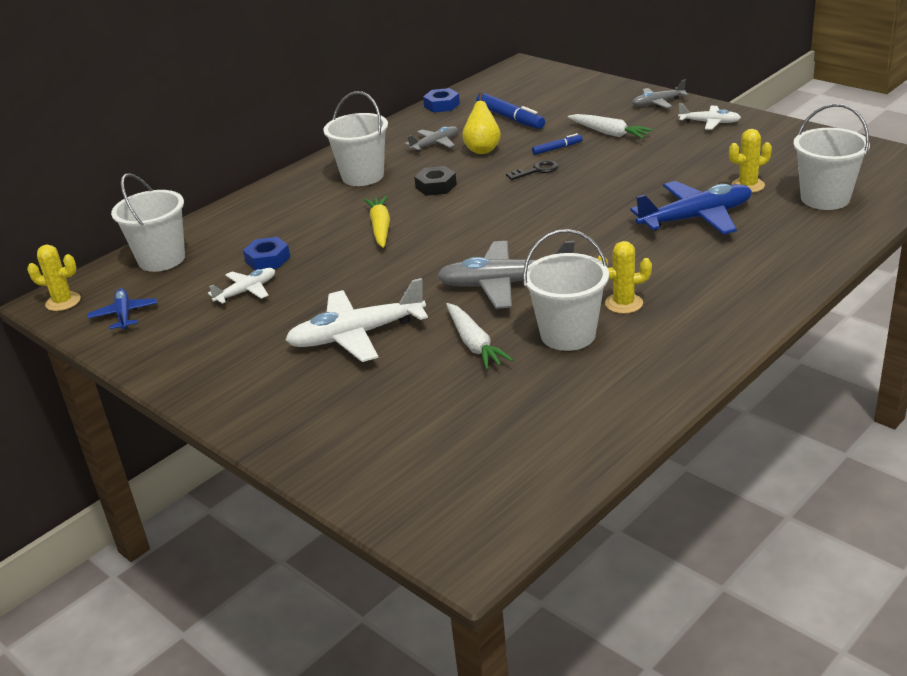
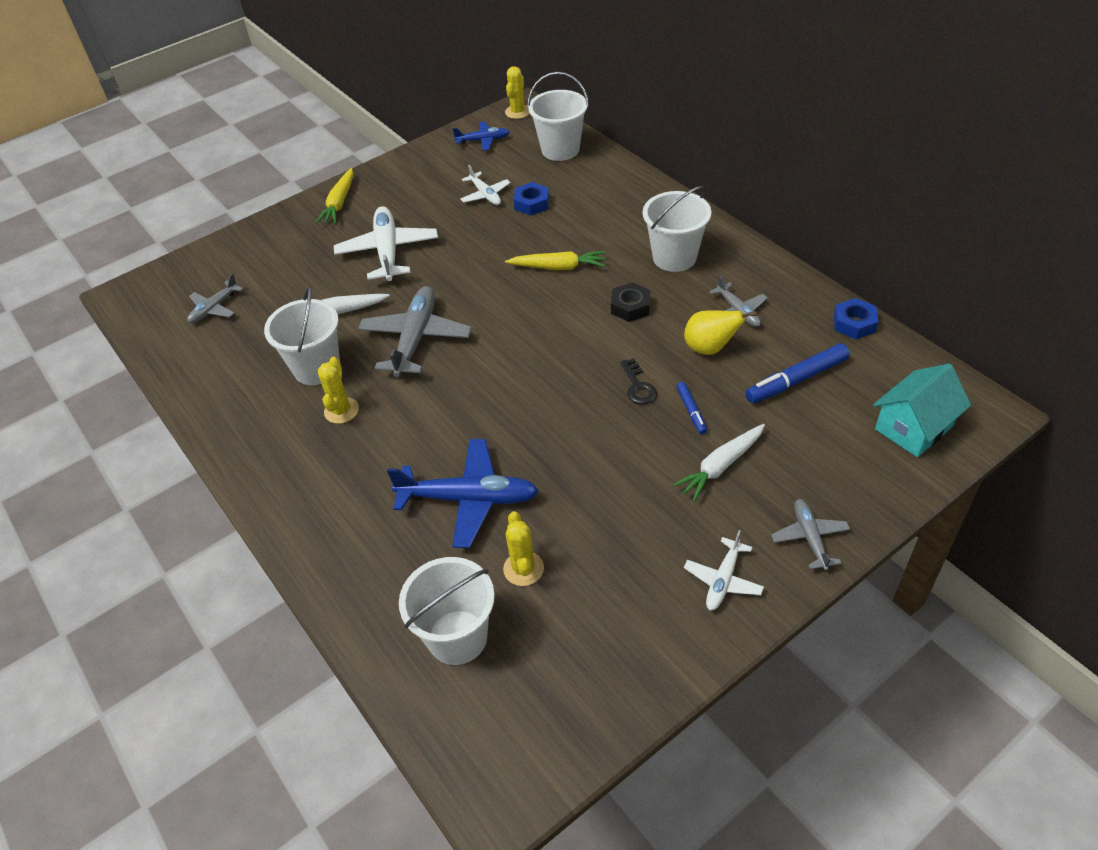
camera: 100 degrees right, 15 degrees up
blue plane [630,181,752,235] -> blue plane turned 75 degrees counterclockwise [387,439,539,548]
none -> grey plane [187,273,243,323]
none -> yellow carrot [315,168,353,224]
none -> turquoise house [873,364,971,457]

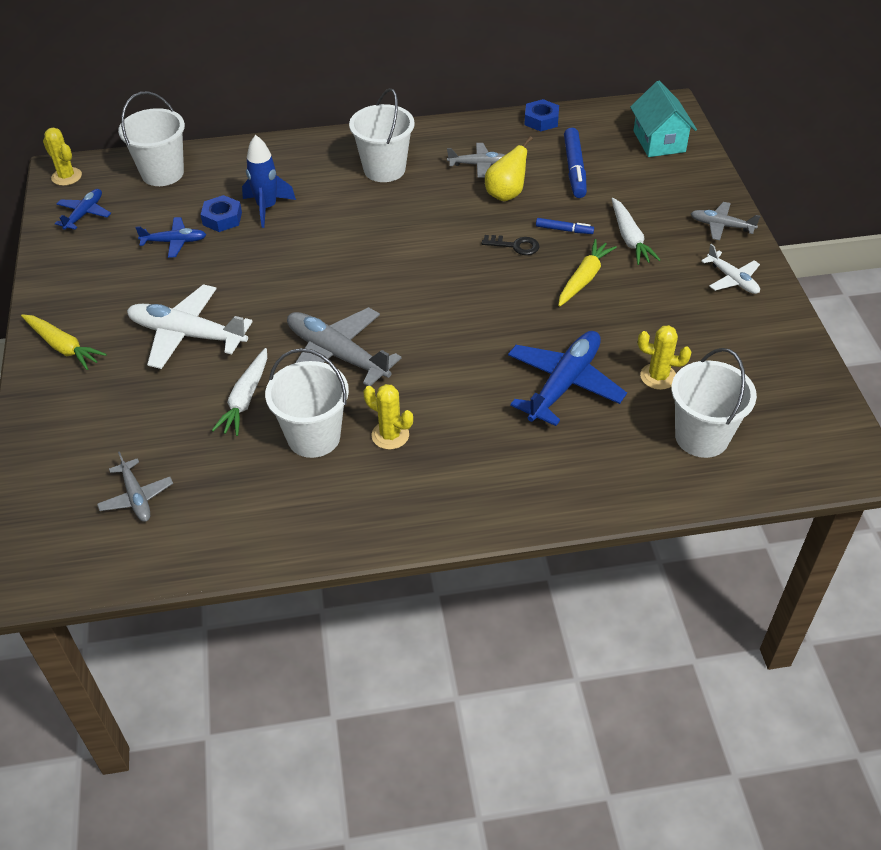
camera: 65 degrees left, 0 degrees up
white plane [460,165,511,205] -> blue plane [135,217,206,258]
yellow carrot [505,251,605,270] -> yellow carrot moved to [558,239,617,307]
black nut [611,282,650,322] -> none
none -> blue rocket [242,135,296,228]

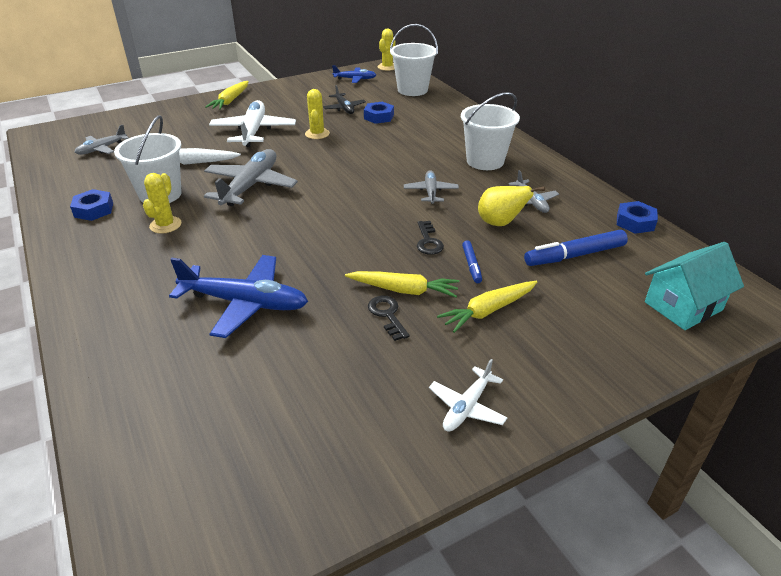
camera: 70 degrees right, 10 degrees down
blue plane [135,217,206,258] -> black plane [323,85,366,114]
blue rocket [242,135,296,228] -> none
white carrot [611,198,660,265] -> yellow carrot [437,281,538,333]
yellow cactus [638,325,691,390] -> yellow cactus moved to [305,89,330,139]
white bucket [671,348,757,458] -> none
grey plane [690,202,760,240] -> grey plane moved to [404,170,459,204]
none -> blue nut [70,189,113,221]
none -> black key [368,296,410,341]

